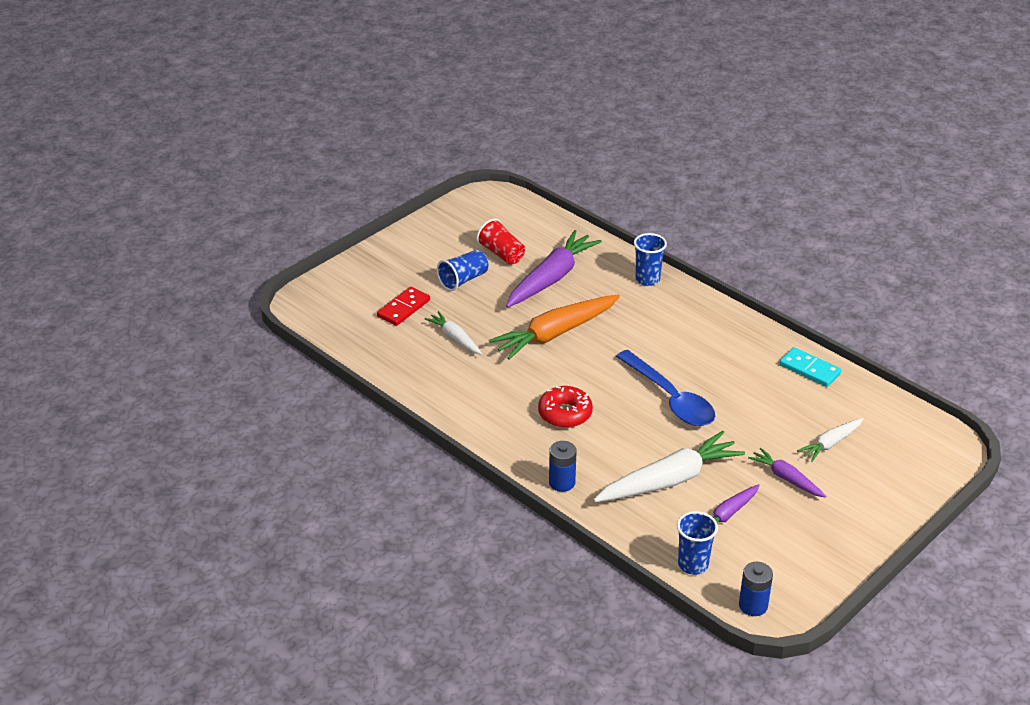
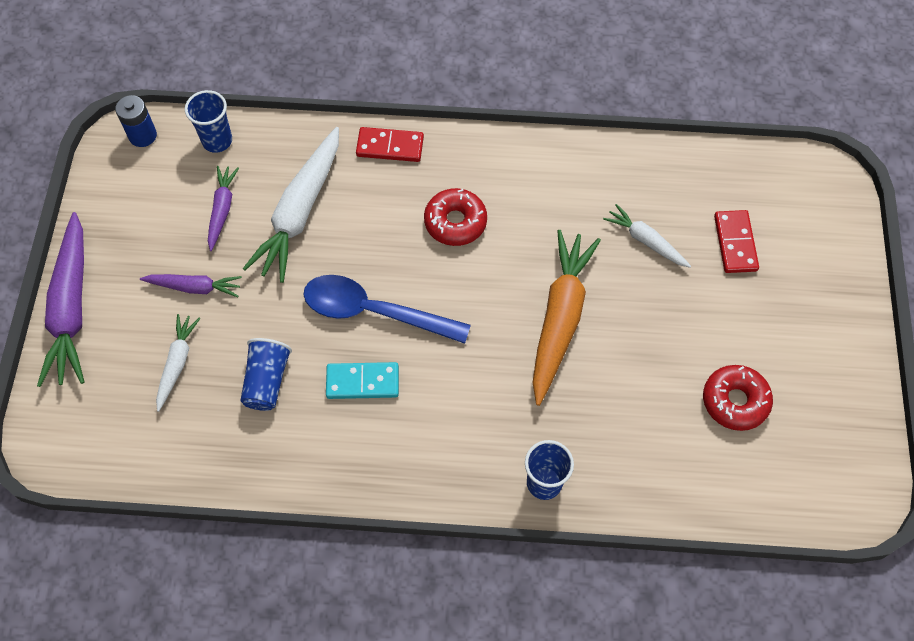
camera: 140 degrees right, 25 degrees up
white carrot [425,311,482,355] -> white carrot turned 150 degrees counterclockwise [603,204,691,268]
blue cup [437,250,488,291] -> blue cup moved to [240,338,292,411]
red cup [477,219,525,265] -> red donut [703,365,773,431]
purple carrot [506,230,602,308] -> purple carrot moved to [37,212,85,387]
blue battery [549,441,577,492] -> red domino [356,127,424,162]
turquoise domino [779,347,841,387] -> turquoise domino moved to [326,362,399,399]

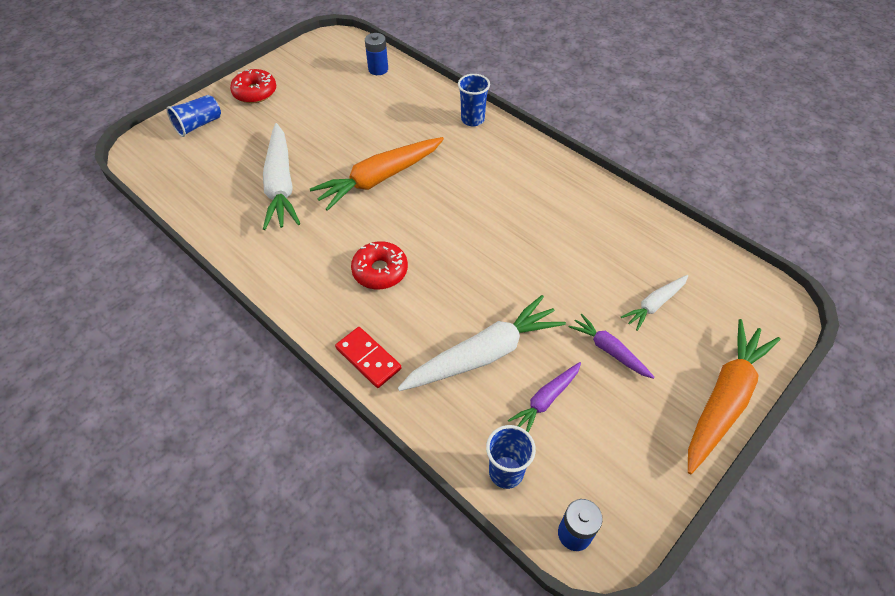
camera: 140 degrees left, 10 degrees down
purple carrot [37,212,85,387] -> orange carrot [688,319,781,474]
blue cup [240,338,292,411] -> blue cup moved to [166,95,221,137]
blue spoon [303,275,471,344] -> none
turquoise domino [326,362,399,399] -> none
white carrot [603,204,691,268] -> white carrot [263,123,300,230], size x1.87
red donut [703,365,773,431] -> red donut moved to [230,69,276,103]
red domino [714,210,759,273] -> none
none -> blue battery [365,33,388,75]

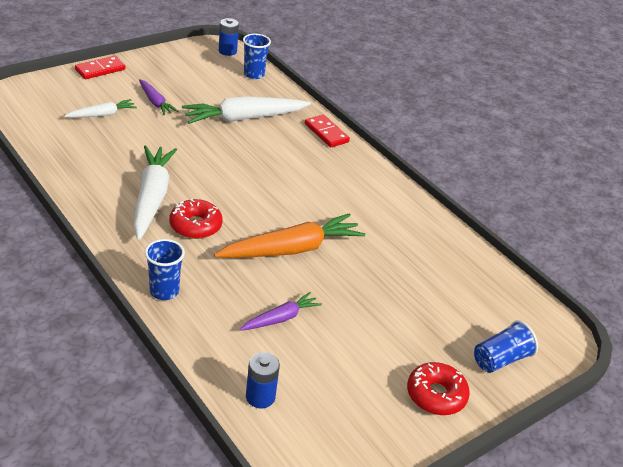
camera: 175 degrees left, 15 degrees down
white carrot [263,123,300,230] -> white carrot moved to [133,145,177,240]
red donut [351,241,408,289] -> red donut moved to [169,199,223,239]
purple carrot [508,362,581,432] -> purple carrot moved to [240,292,322,331]
orange carrot [688,319,781,474] -> red domino [75,56,126,79]

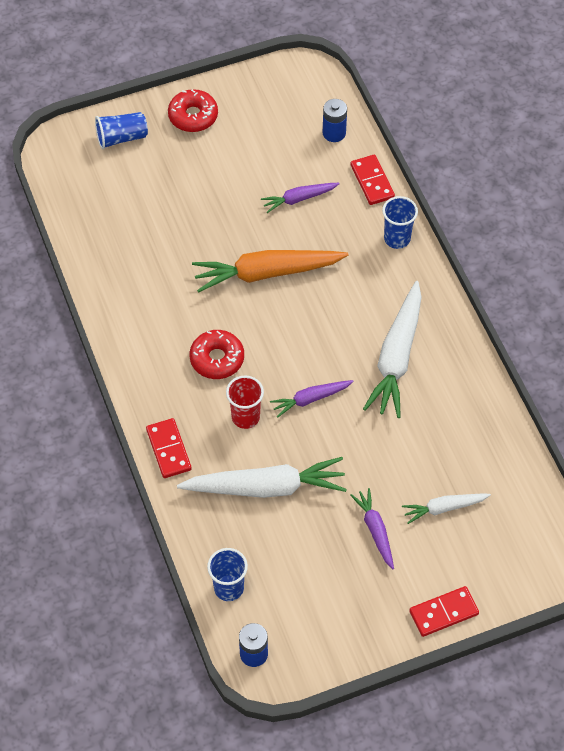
camera: 160 degrees left, 20 degrees up
red donut [169,199,223,239] -> red donut moved to [190,330,244,379]
none -> red cup [226,376,264,429]
none -> purple carrot [270,380,354,418]
none -> red domino [350,155,395,205]

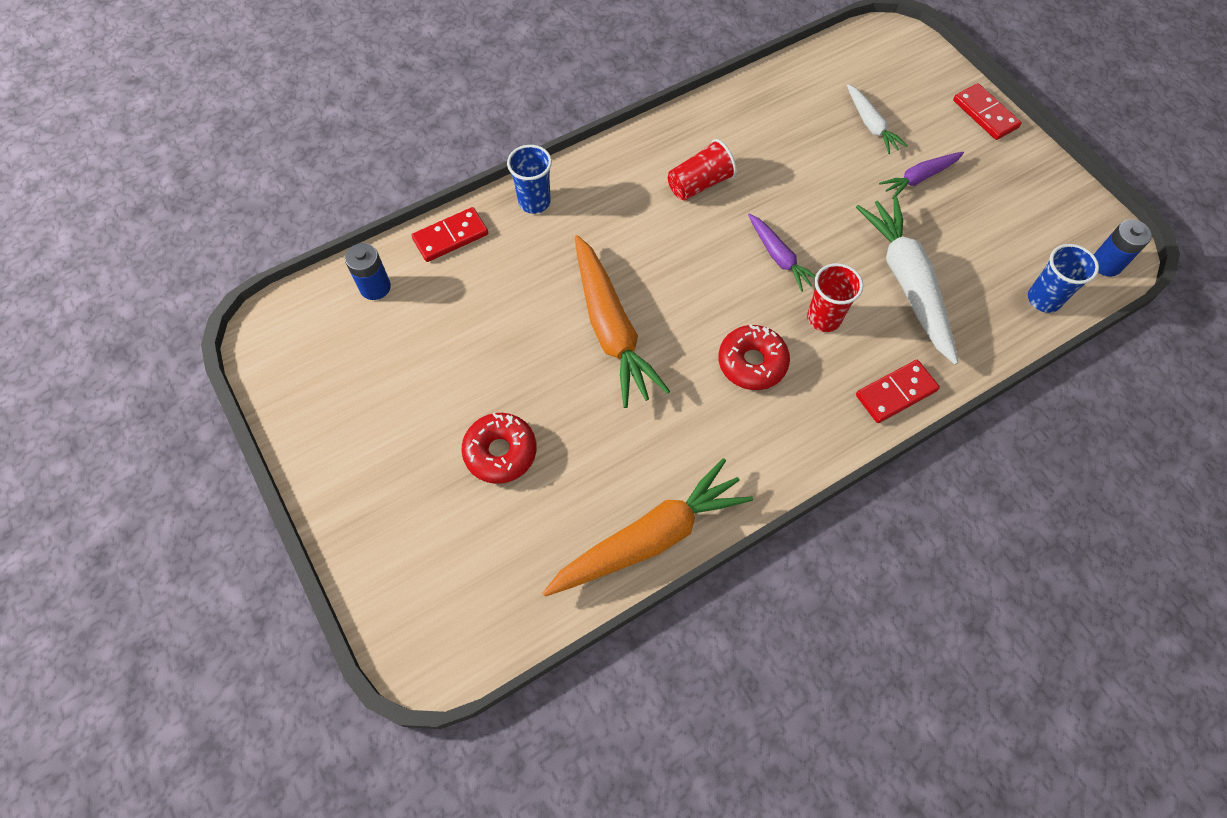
camera: 100 degrees left, 5 degrees up
blue cup [95,112,148,149] -> none
red donut [168,89,218,132] -> red donut moved to [462,413,537,484]
purple carrot [261,183,340,213] -> none
white carrot [363,281,422,418] -> red cup [668,139,737,201]
none -> orange carrot [543,458,753,596]

